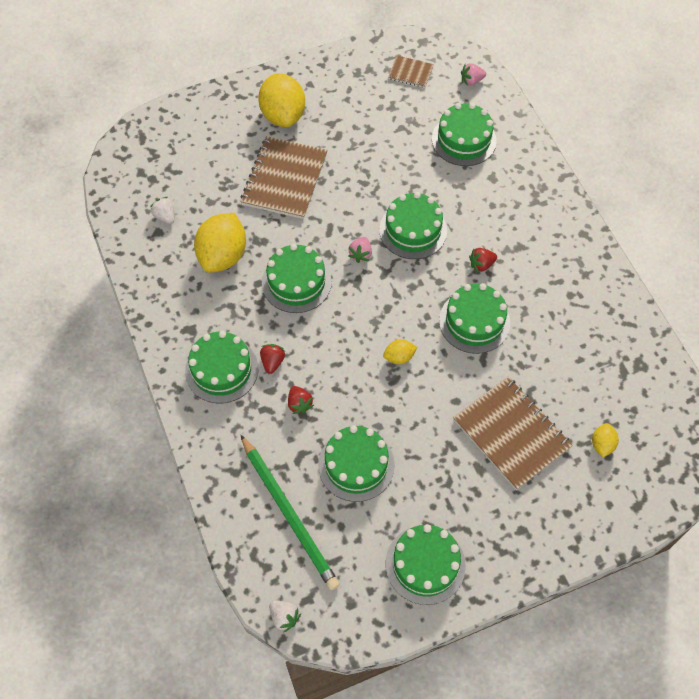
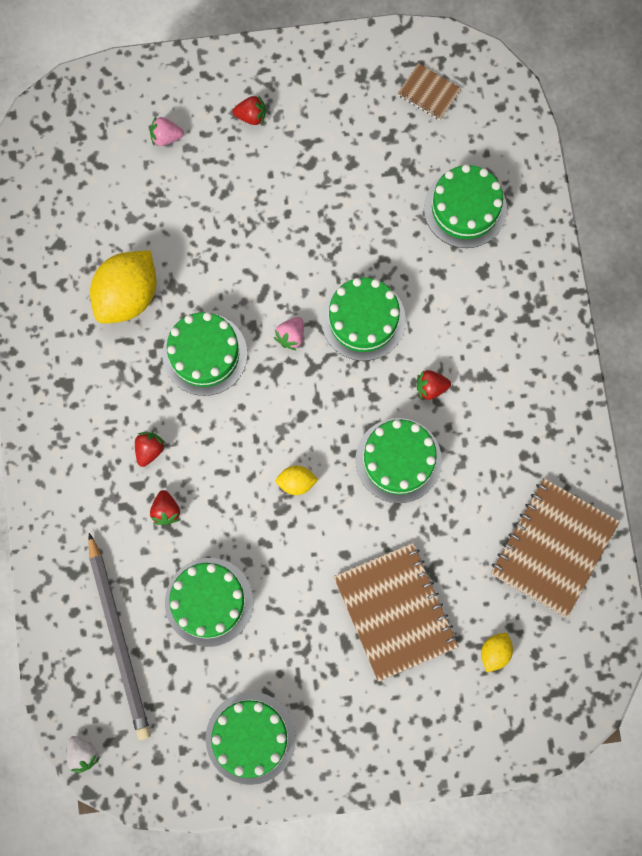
camera: 15 degrees right, 15 degrees up
white strawberry [150,197,174,224] -> none
green cake [185,331,258,403] -> none
brown notebook [241,136,328,219] -> brown notebook moved to [491,478,620,618]
green pencil [241,435,340,591] -> grey pencil [88,533,151,740]
yellow lemon [258,73,305,127] -> red strawberry [232,95,266,125]
pink strawberry [461,63,486,86] -> pink strawberry moved to [150,117,184,146]

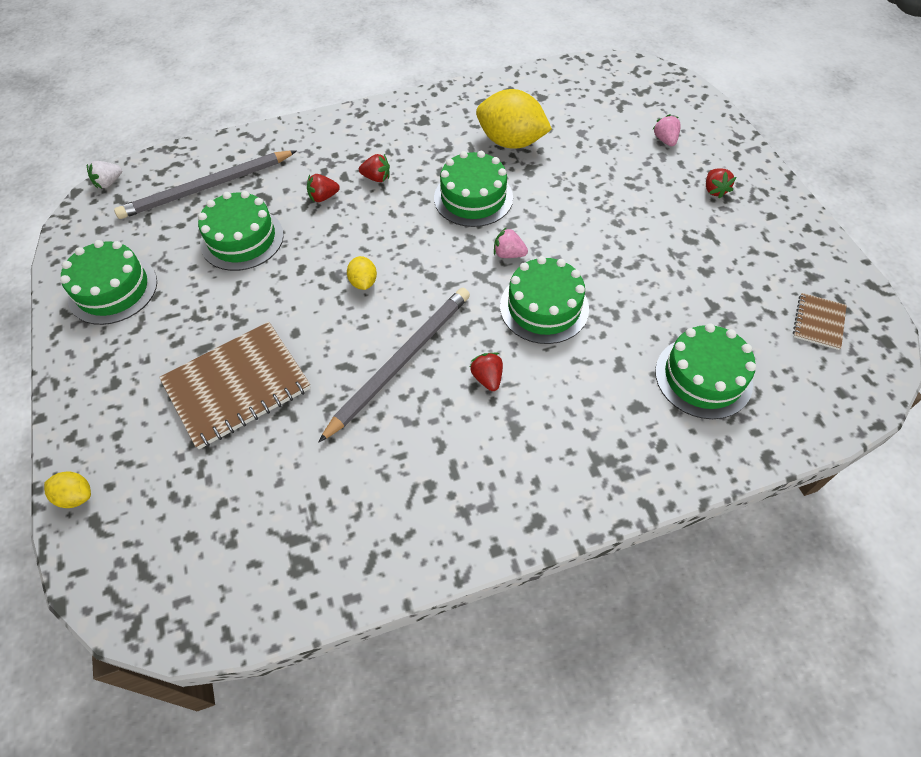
camera: 80 degrees right, 20 degrees down
green cake [355,418,442,503] -> grey pencil [318,288,470,443]
yellow lemon [481,633,513,672] -> yellow lemon moved to [44,471,91,508]
brown notebook [491,478,620,618] -> none

